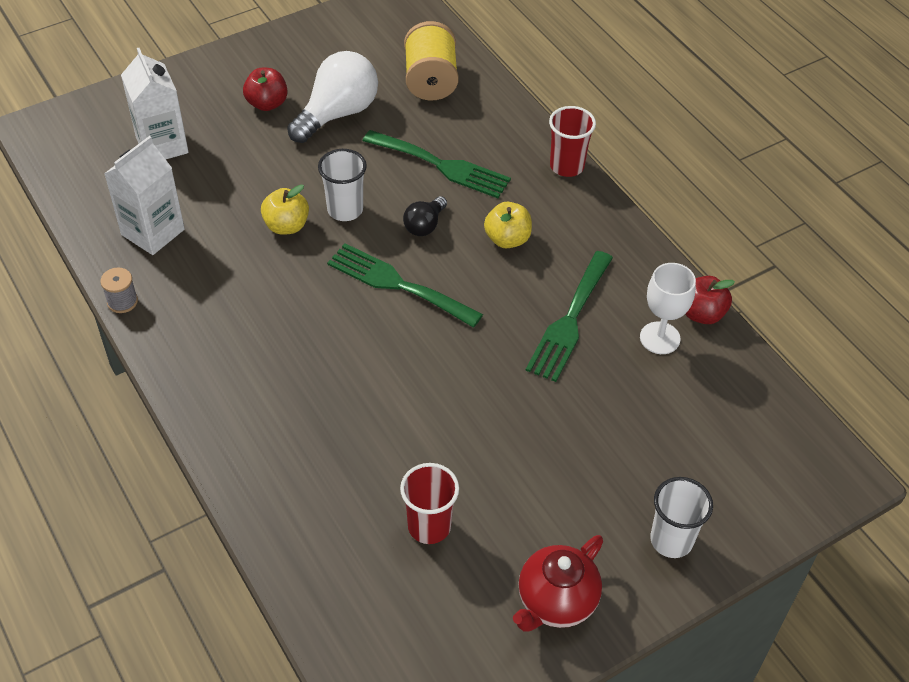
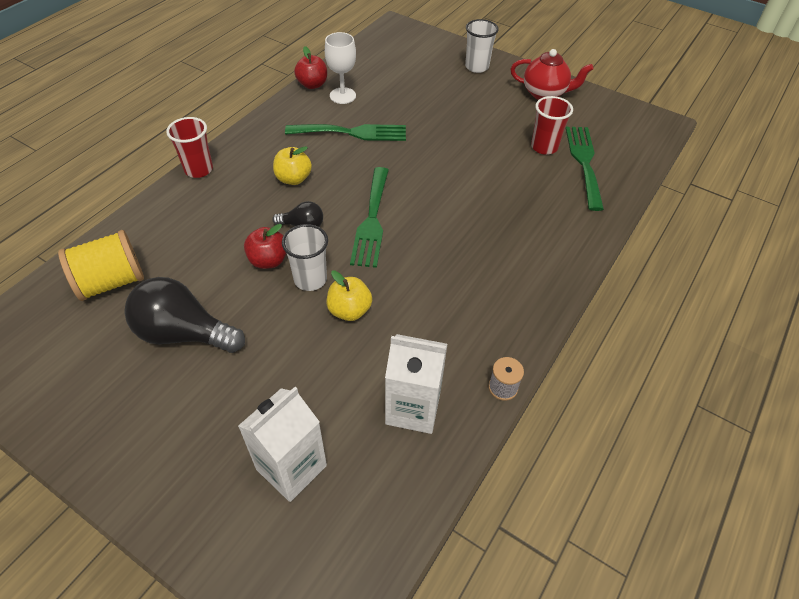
camera: 115 degrees left, 0 degrees up
red apple [243,68,288,111] -> red apple moved to [244,224,286,269]
white light bulb [287,51,378,143] -> black light bulb [124,277,245,353]
green fork [363,130,511,198] -> green fork moved to [566,127,604,211]

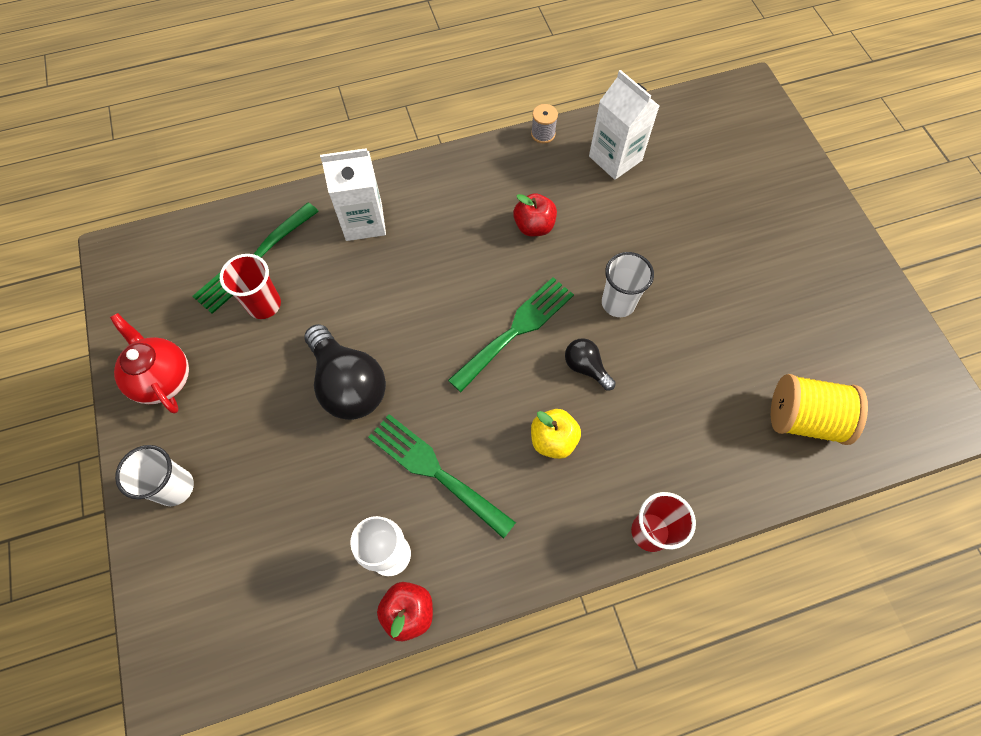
camera: 140 degrees left, 15 degrees up
black light bulb [124,277,245,353] -> black light bulb moved to [304,324,386,420]
white carton [238,387,327,502] -> white carton moved to [320,148,386,241]
red apple [244,224,286,269] -> red apple moved to [513,193,557,236]
yellow apple [327,270,372,321] -> none

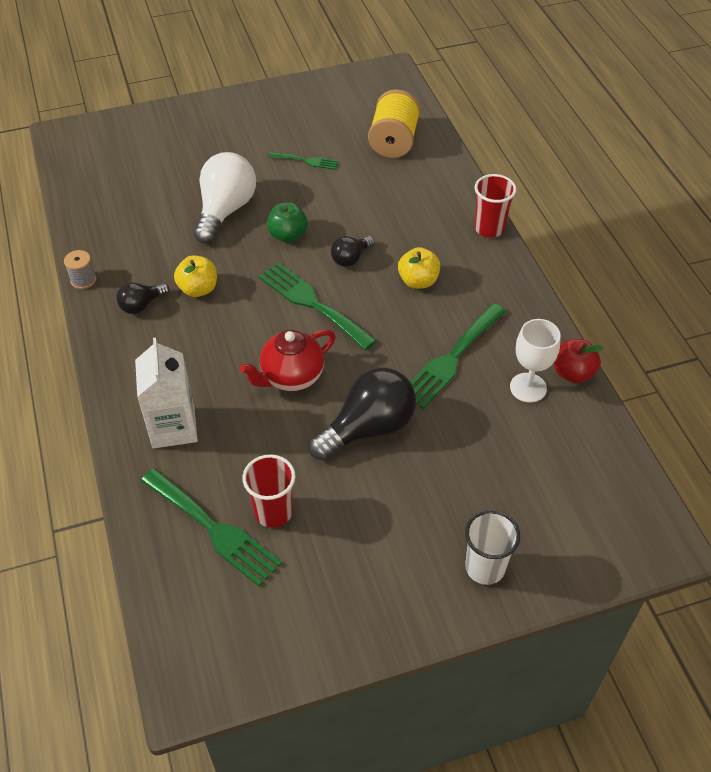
camera: 90 degrees left, 15 degrees down
red teapot [110,313,189,413] -> red teapot moved to [240,329,336,392]
red apple [513,193,557,236] -> yellow apple [174,255,217,297]
white carton [589,70,659,180] -> none
white cup [602,252,654,317] -> green apple [267,202,308,243]
none -> black light bulb [116,282,169,314]
none -> white light bulb [194,152,256,244]
none -> green fork [268,152,339,170]

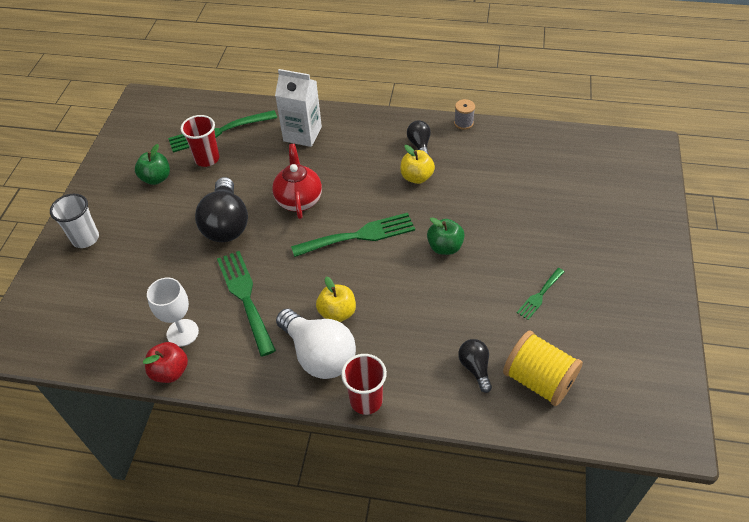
camera: 120 degrees right, 0 degrees up
white light bulb [194,152,256,244] -> white light bulb moved to [276,309,356,379]
black light bulb [331,236,375,267] -> black light bulb moved to [458,339,492,393]
none -> green apple [135,144,170,185]

